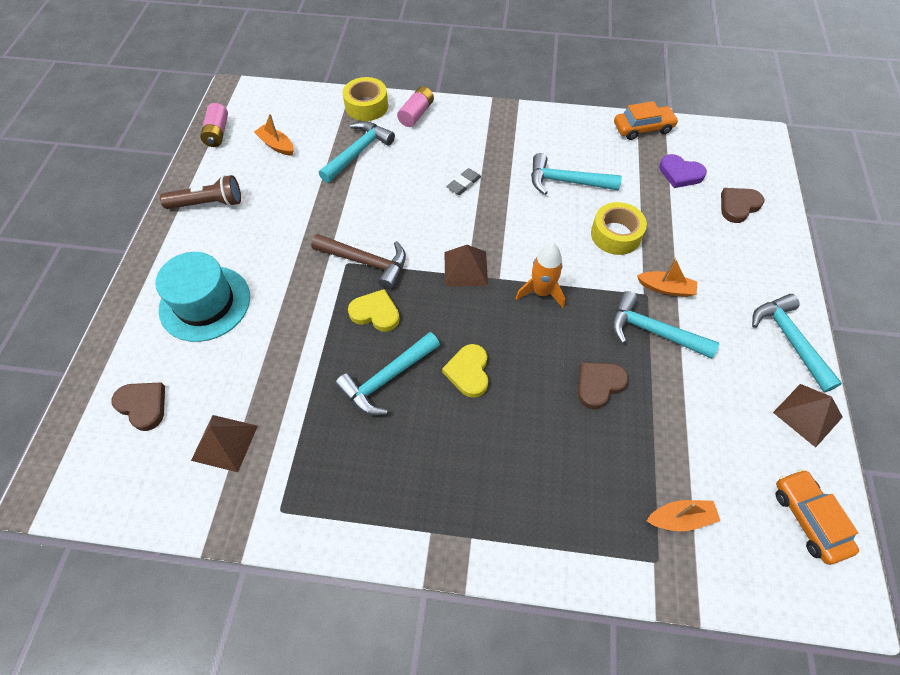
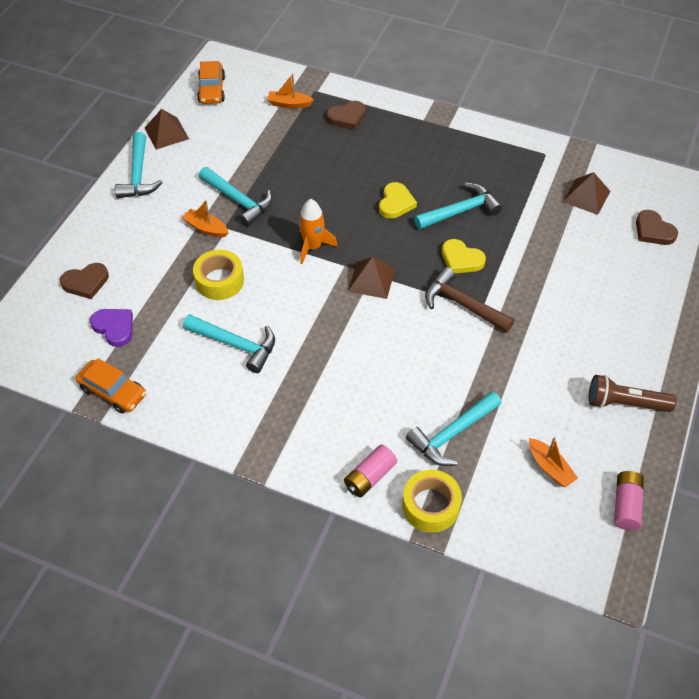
camera: 165 degrees left, 5 degrees down
turquoise hat [155,252,250,342] -> none
grey eraser [446,168,481,195] -> none
brown heart [578,362,628,409] -> brown heart moved to [326,101,366,130]
orange car [614,101,679,140] -> orange car turned 150 degrees counterclockwise [76,358,146,414]

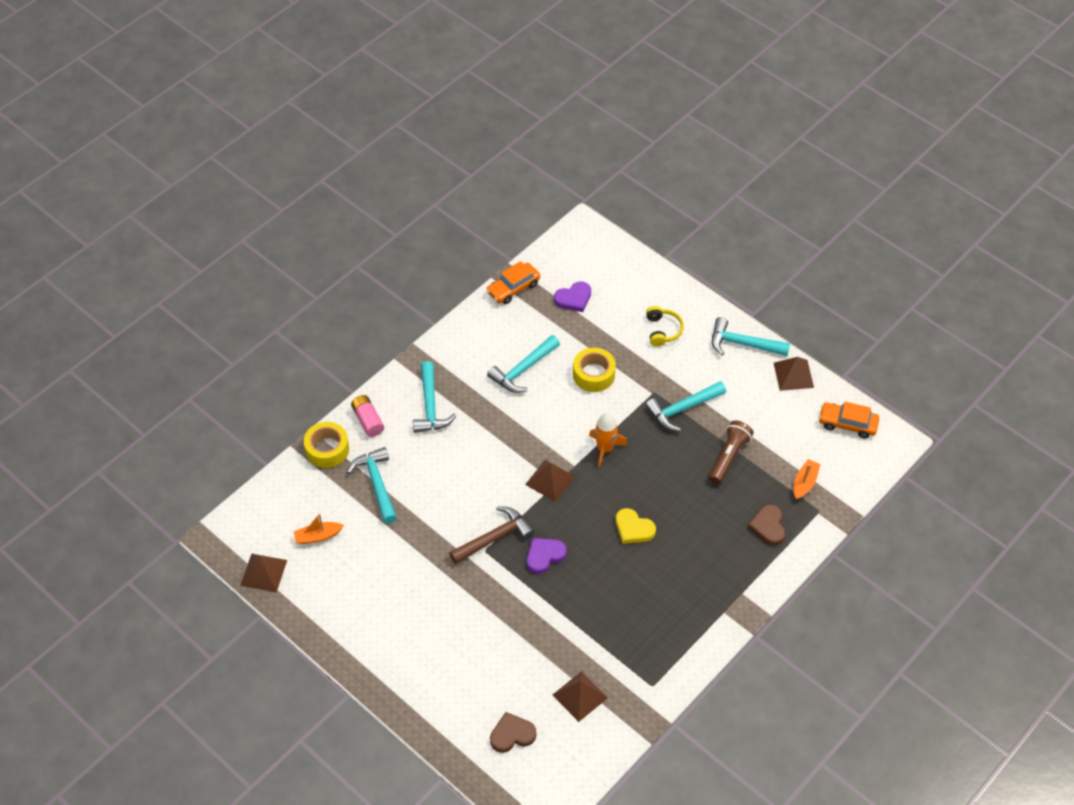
camera: 110 degrees right, 0 degrees up
brown heart [60,263,109,299] -> none
orange boat [182,200,229,237] -> none
turquoise hammer [414,182,502,229] -> turquoise hammer moved to [413,361,456,433]
yellow heart [442,239,486,273] -> purple heart [527,538,567,574]
brown flashlight [589,375,676,412] -> brown flashlight moved to [709,420,754,484]
pink battery [614,471,644,530] -> brown pyramid [240,554,287,592]
none -> yellow headphones [646,306,684,346]

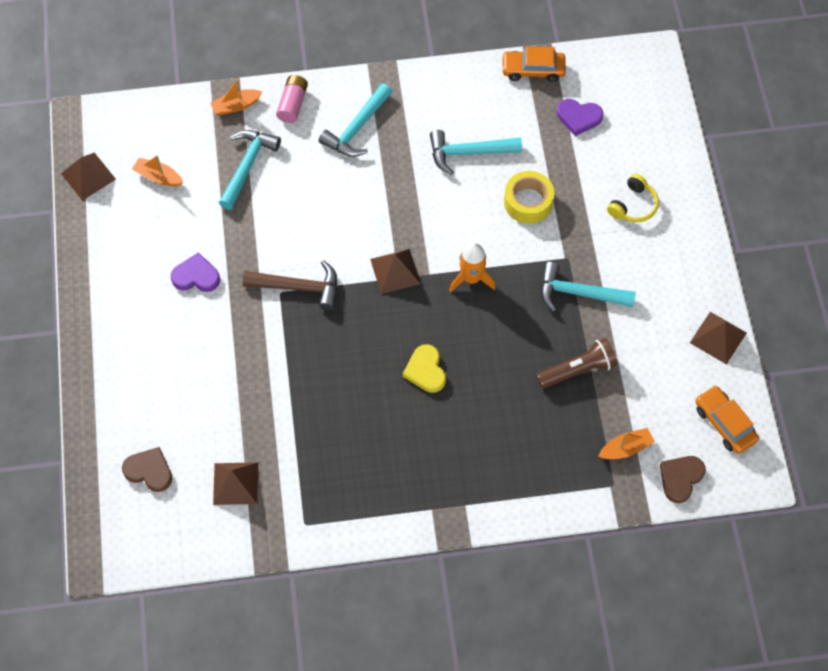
camera: 40 degrees right, 10 degrees up
yellow tape [304,422,349,468] -> orange boat [210,79,262,115]
purple heart [527,538,567,574] -> purple heart moved to [171,252,220,292]
turquoise hammer [712,317,790,356] -> none
brown heart [748,504,785,546] -> brown heart moved to [660,456,706,503]

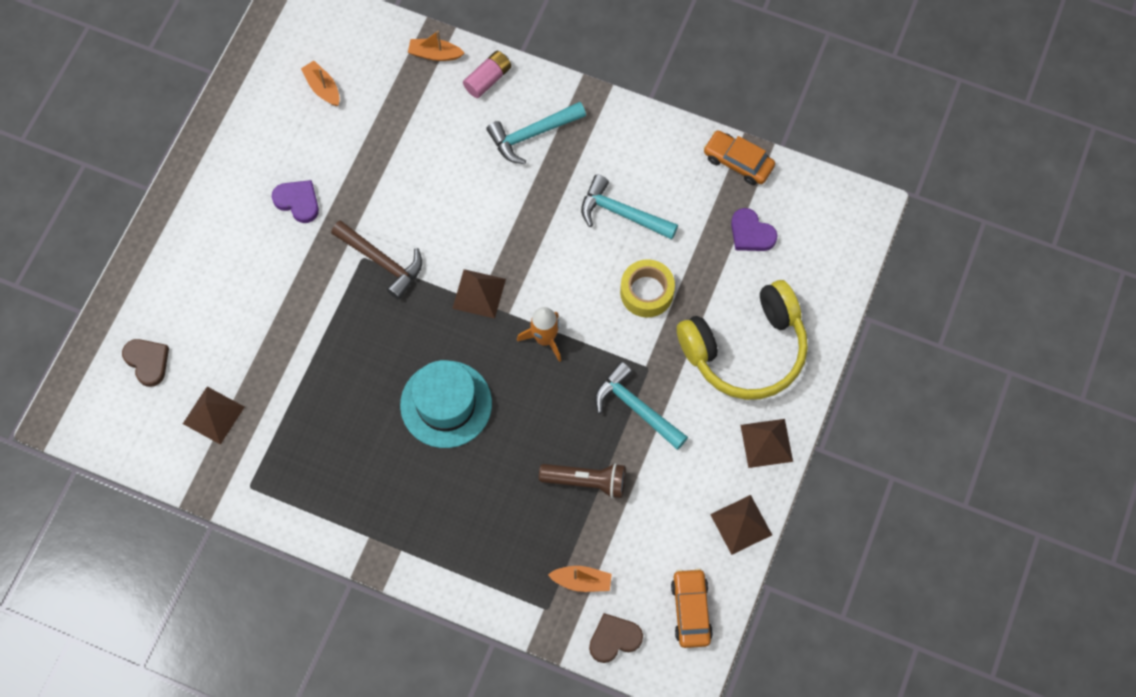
camera: 30 degrees right, 5 degrees up
brown pyramid [61,153,116,201] -> brown pyramid moved to [740,419,793,468]
turquoise hammer [219,130,281,210] -> none
yellow heart [403,344,446,393] -> turquoise hat [400,360,492,448]
yellow headphones [607,174,659,222] -> yellow headphones [677,280,808,400], size x2.25

